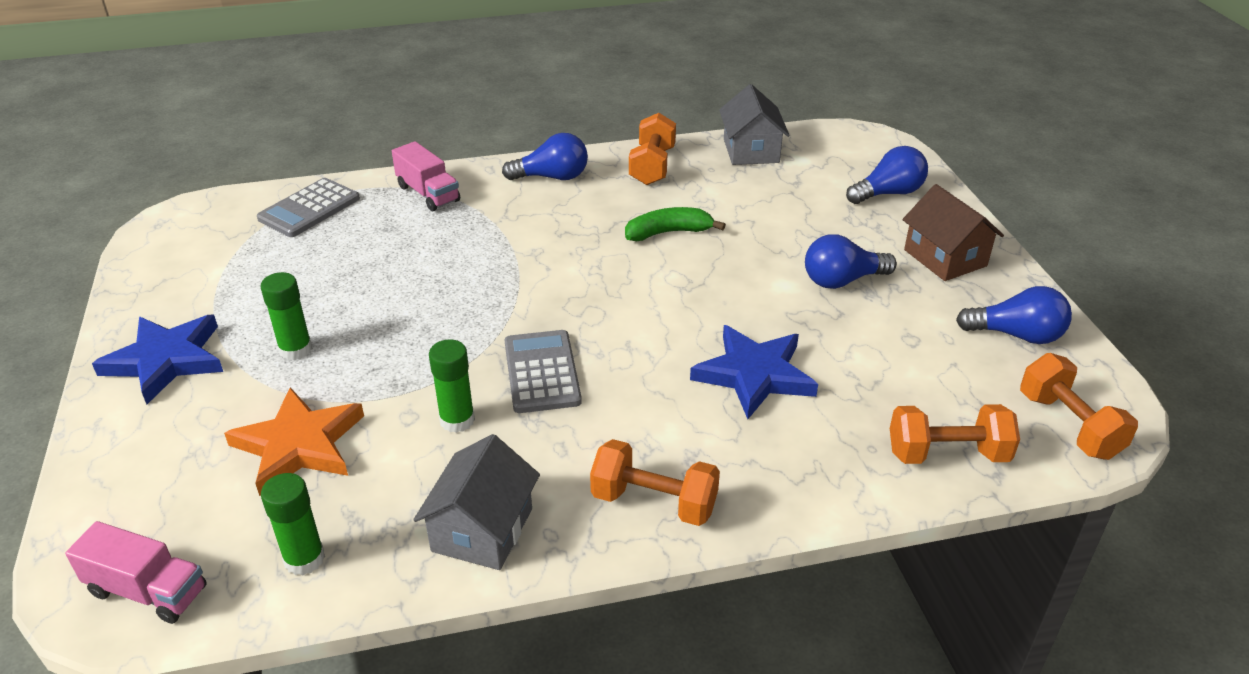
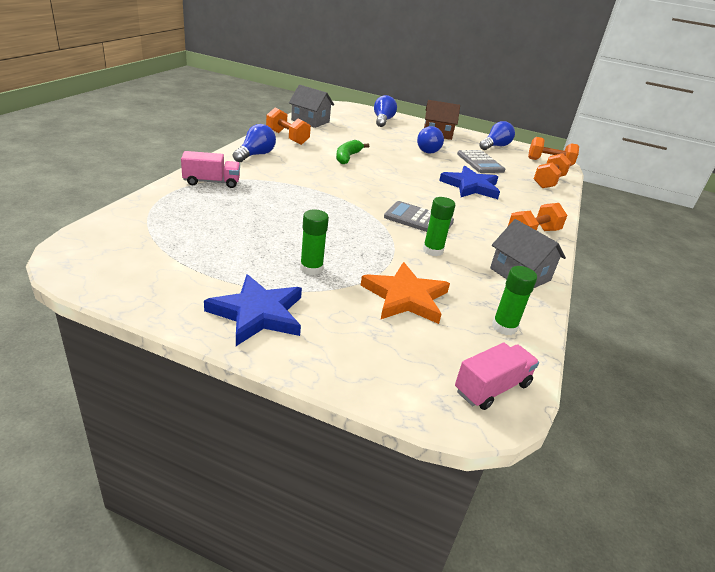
camera: 60 degrees left, 5 degrees down
grey calculator [257,178,360,237] -> grey calculator moved to [457,150,505,173]

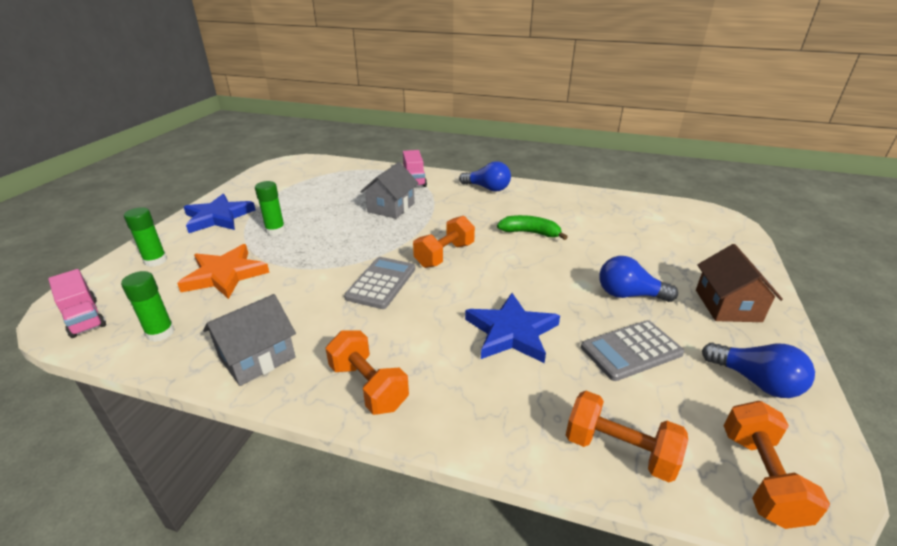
camera: 90 degrees right, 0 degrees up
orange dumbbell [266,108,311,145] -> orange dumbbell moved to [413,216,475,268]
grey house [289,85,334,128] -> grey house moved to [360,162,418,219]
blue light bulb [374,95,397,127] -> none
green glue stick [423,197,455,256] -> green glue stick moved to [124,207,167,267]

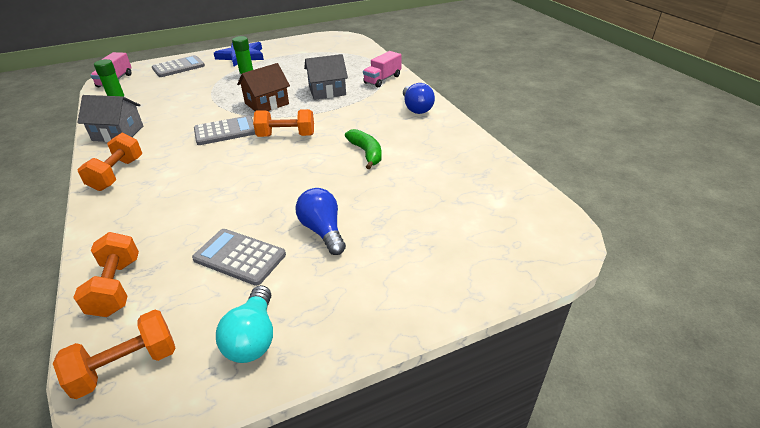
camera: 50 degrees right, 5 degrees up
green glue stick [124,207,167,267] -> grey calculator [152,55,205,77]
orange star [177,244,270,299] -> none
blue star [465,293,560,363] -> none
brown house [696,244,783,322] -> brown house moved to [237,63,290,111]
blue light bulb [702,343,815,398] -> turquoise light bulb [216,285,273,363]

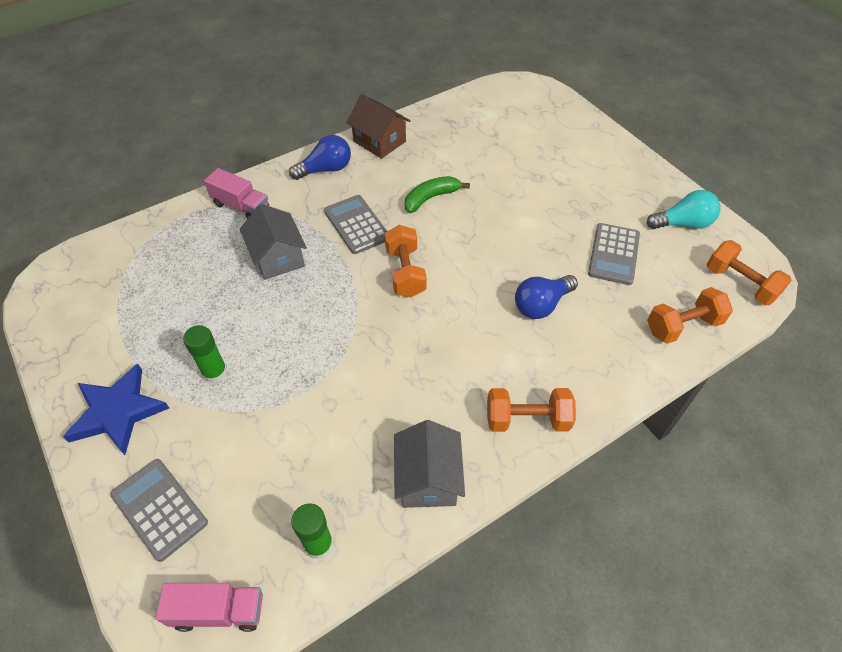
camera: 100 degrees left, 15 degrees up
grey calculator [194,115,255,145] -> grey calculator moved to [324,195,387,254]
brown house [237,63,290,111] -> brown house moved to [346,94,410,159]
blue light bulb [296,188,346,255] -> blue light bulb moved to [515,275,578,319]

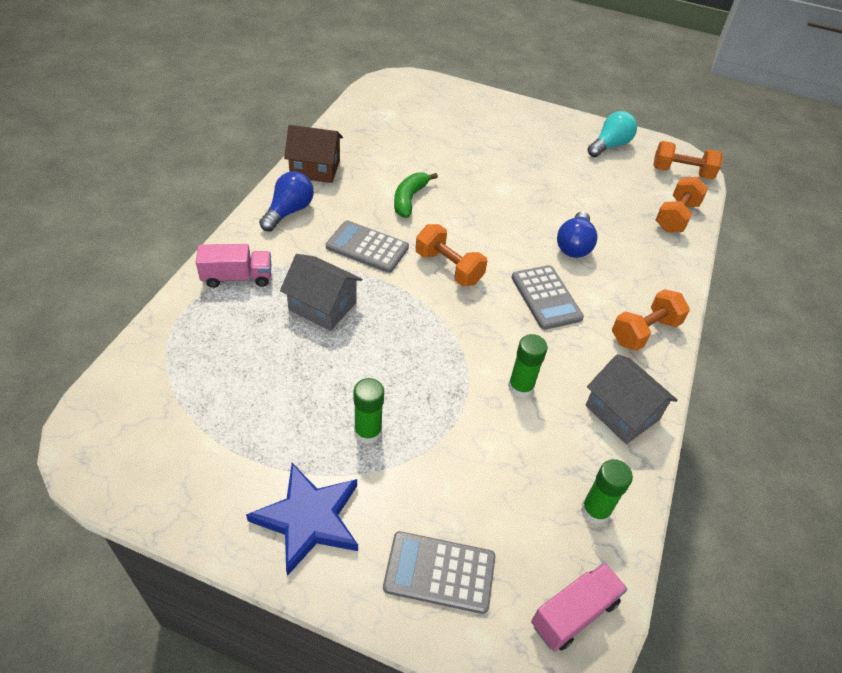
camera: 40 degrees left, 5 degrees down
grey calculator [588,223,640,285] -> grey calculator moved to [511,265,584,330]
none -> green glue stick [508,334,548,398]

